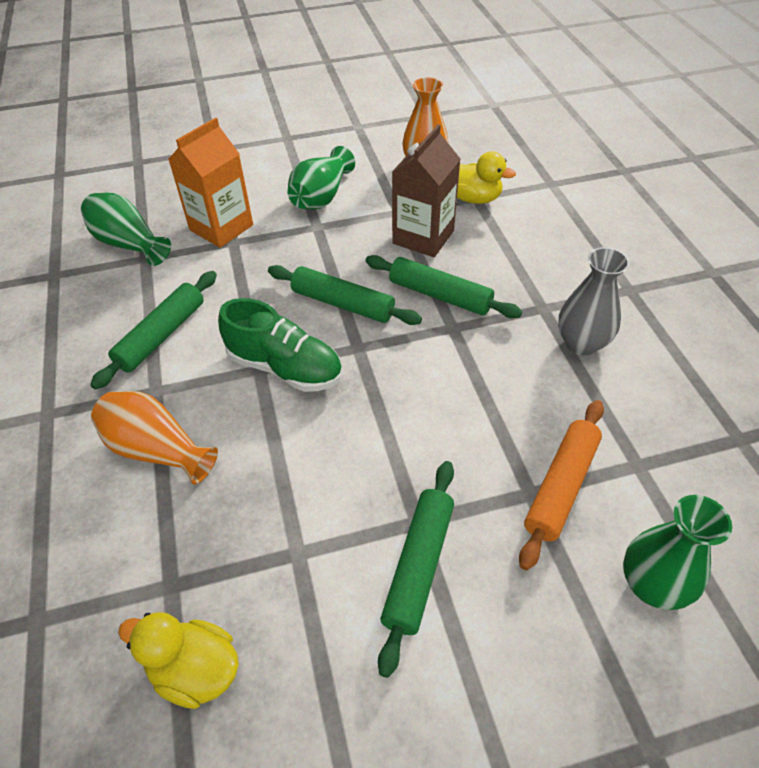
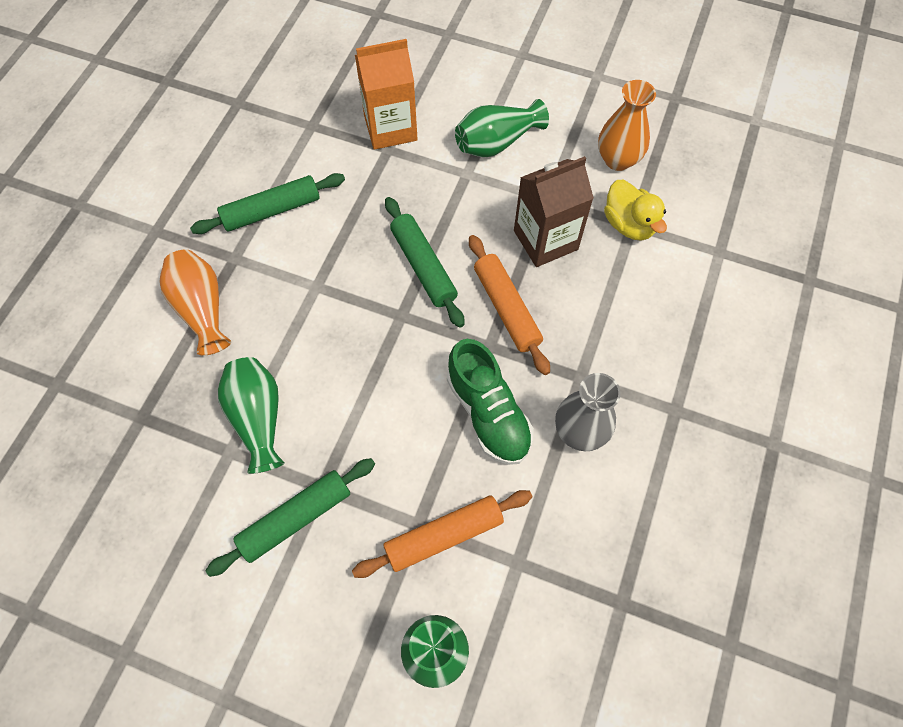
camera: 35 degrees right, 15 degrees up
green vase [81,193,171,266] -> green vase moved to [218,357,285,474]
yellow duck [118,612,239,709] -> none
green shoe [218,298,342,392] -> green shoe moved to [447,339,534,465]
green rolling pin [365,255,522,318] -> orange rolling pin [469,235,550,375]

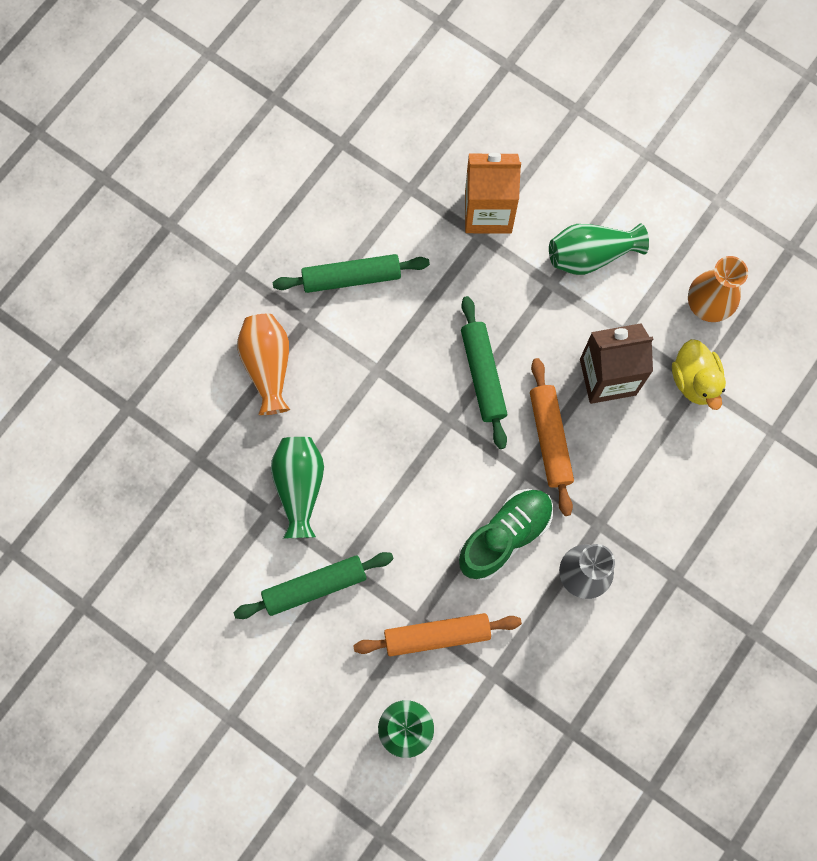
camera: 15 degrees right, 10 degrees up
green shoe [447,339,534,465] -> green shoe turned 120 degrees counterclockwise [459,489,553,580]

